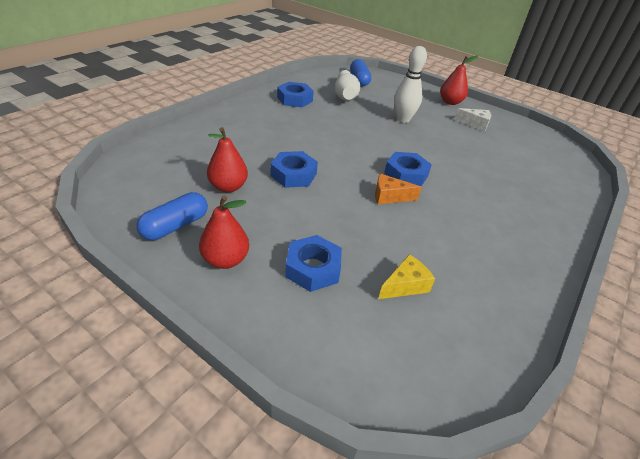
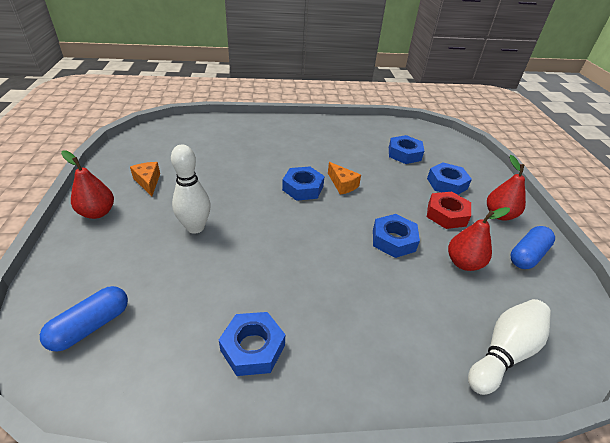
camera: 130 degrees left, 0 degrees up
blue capsule [137,192,208,240] -> blue capsule turned 45 degrees counterclockwise [510,226,555,269]
white bowling pin [335,70,360,101] -> white bowling pin moved to [468,299,551,395]
yellow cheese [378,254,435,299] -> blue nut [389,135,424,164]
white cheese [454,108,491,131] -> orange cheese [130,162,160,196]
none -> red nut [427,192,471,229]

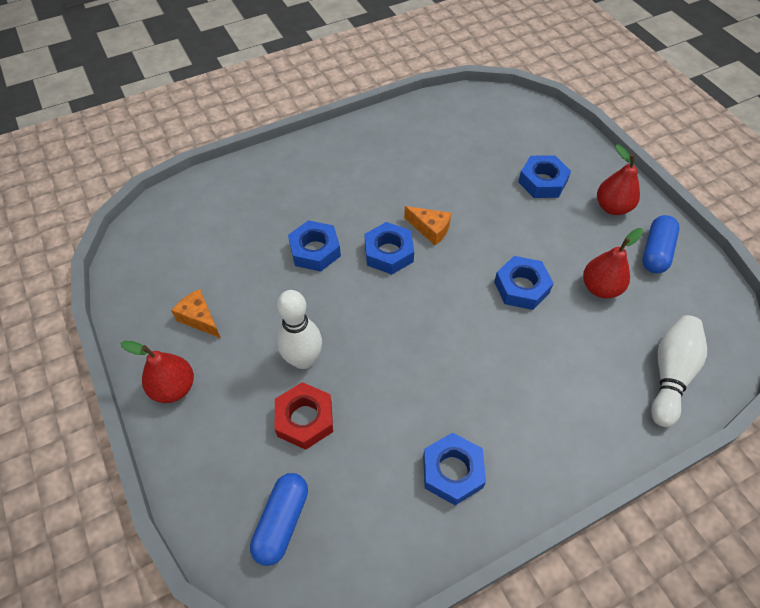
camera: 20 degrees left, 15 degrees up
blue nut [389,135,424,164] -> blue nut moved to [288,220,341,272]
red nut [427,192,471,229] -> red nut moved to [275,382,333,450]

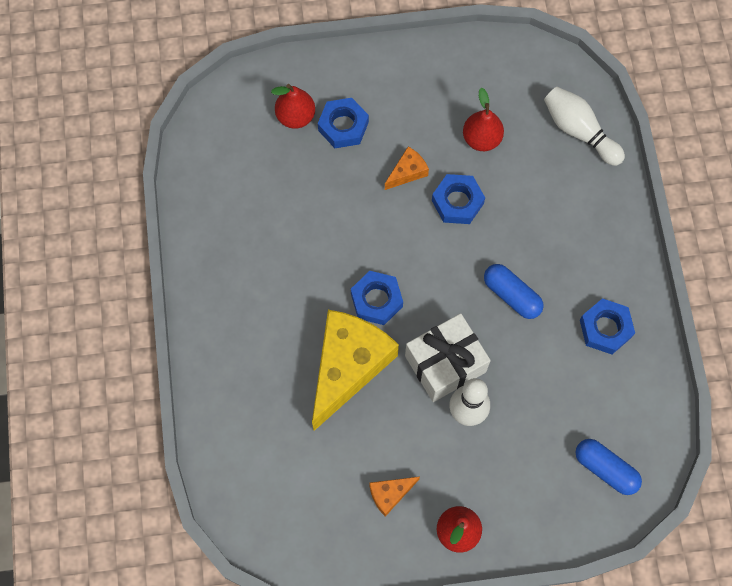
camera: 70 degrees left, 15 degrees up
red nut [275,382,333,450] -> none
blue nut [288,220,341,272] -> yellow cheese [312,310,399,431]
orange cheese [404,206,451,245] -> orange cheese moved to [385,146,429,190]
red pear [597,144,640,215] -> red pear moved to [271,84,315,129]
blue capsule [642,215,679,273] -> blue capsule moved to [484,264,544,319]
none -> white gift [405,313,491,402]

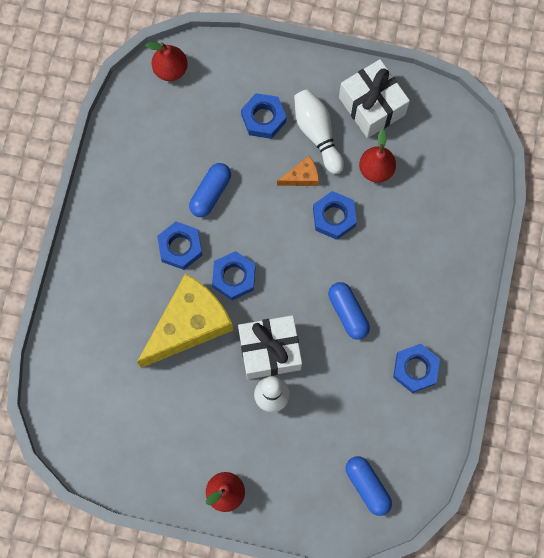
camera: 20 degrees right, 5 degrees up
red pear [271,84,315,129] -> red pear moved to [145,42,188,81]
orange cheese [369,477,420,517] -> none
white bowling pin [544,86,625,166] -> white bowling pin moved to [294,89,344,174]
none -> blue nut [157,222,202,270]
none -> blue capsule [189,163,231,217]
none -> white gift [339,59,410,138]

